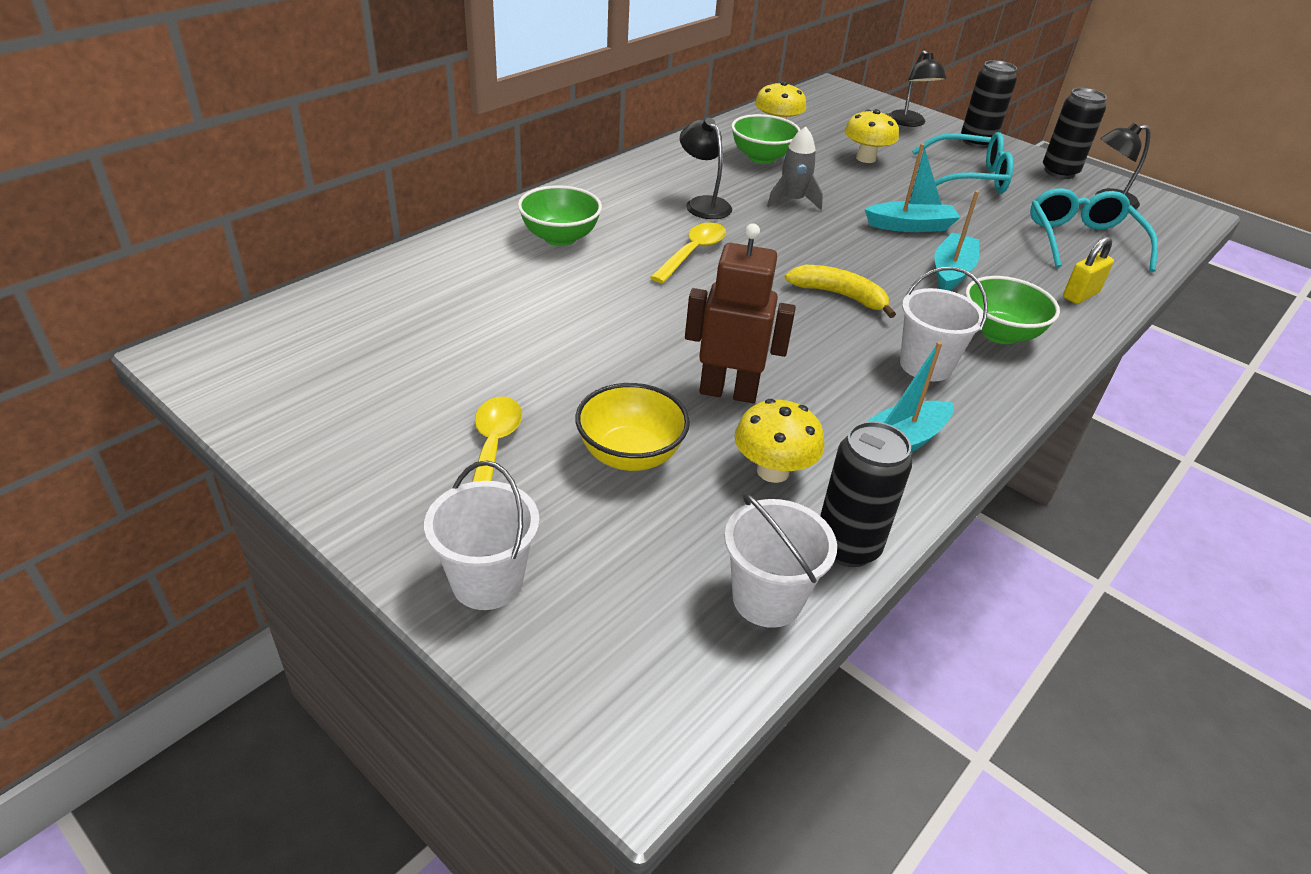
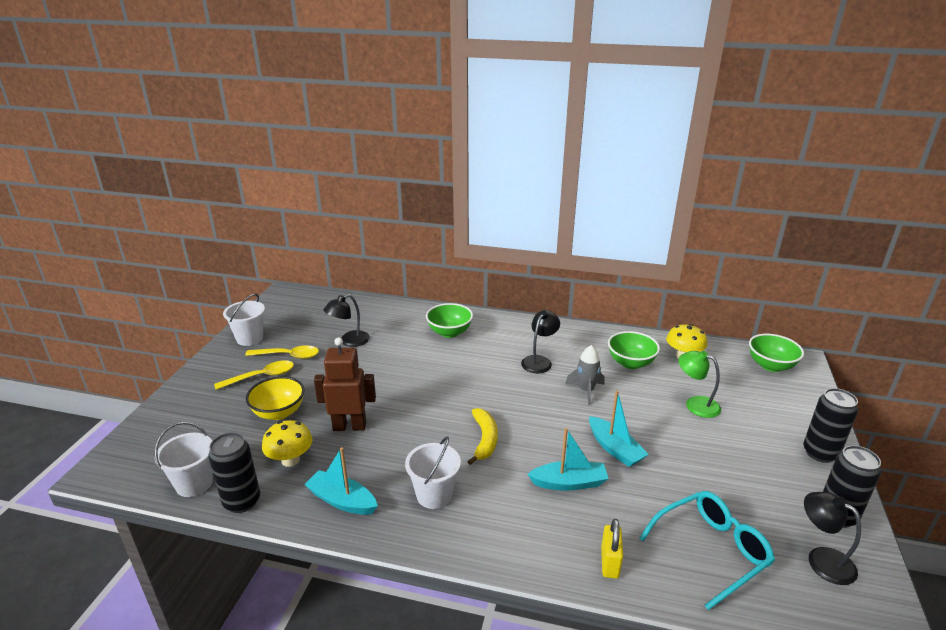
camera: 65 degrees right, 10 degrees down
white bucket [424,461,540,610] -> white bucket moved to [223,294,265,346]
yellow spoon [650,223,726,283] -> yellow spoon moved to [245,345,319,359]
brown robot [685,223,796,403] -> brown robot turned 75 degrees counterclockwise [314,337,376,431]
yellow mushroom [845,109,899,163] -> green lamp [678,351,721,418]
black lamp [889,50,947,127] -> black lamp moved to [323,294,370,347]
turquoise glasses [912,132,1014,194] -> none
green bowl [965,276,1060,344] -> green bowl moved to [749,334,804,372]
yellow padlock [1063,237,1114,304] -> yellow padlock turned 75 degrees clockwise [601,519,623,579]

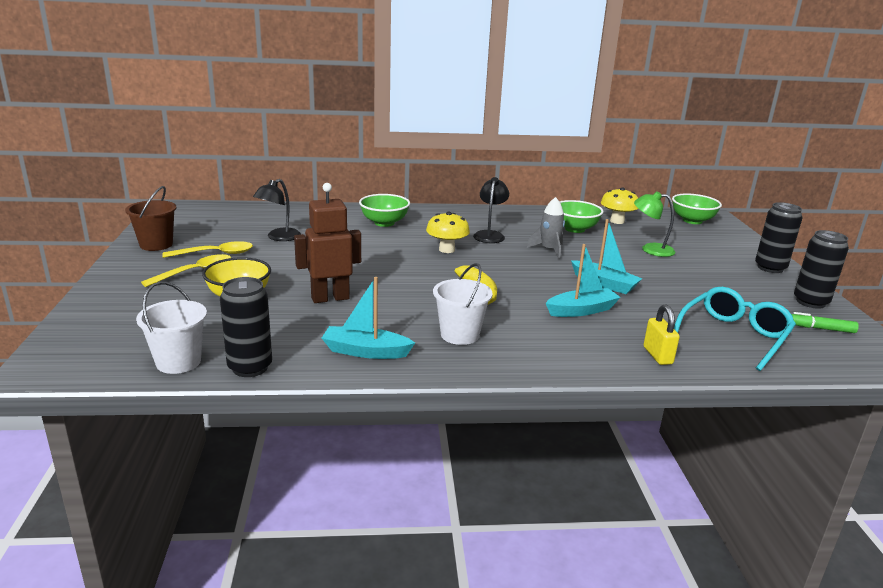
camera: 20 degrees left, 5 degrees down
white bucket [223,294,265,346] -> brown bucket [125,186,177,251]
yellow mushroom [262,420,313,467] -> yellow mushroom moved to [426,212,470,253]
black lamp [804,492,861,585] -> green marker [791,312,859,333]

